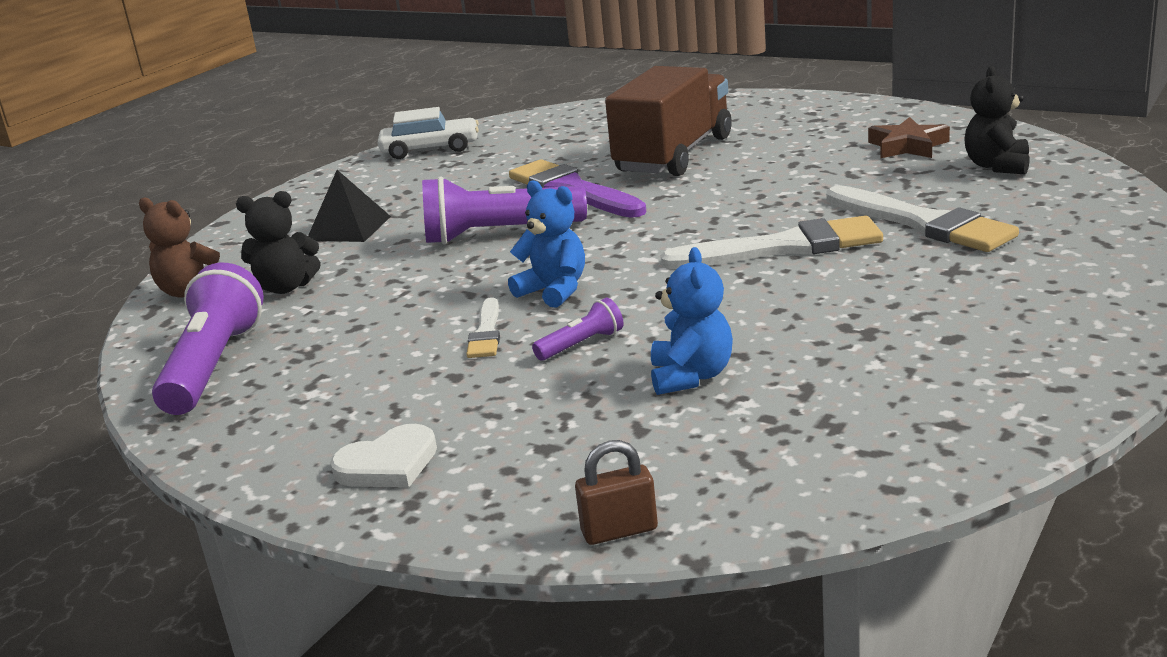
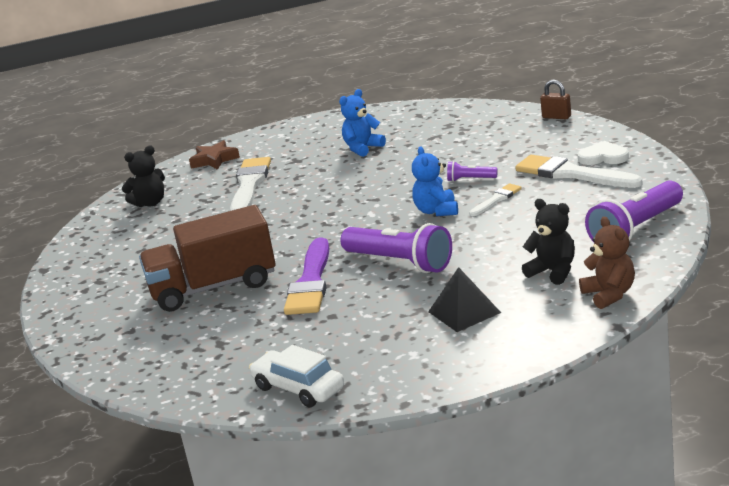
camera: 135 degrees left, 0 degrees up
blue teddy bear [651,247,733,395] -> blue teddy bear moved to [339,89,386,157]
white brush [661,216,883,269] -> white brush moved to [515,155,643,188]
brown star [868,117,950,158] -> brown star moved to [189,140,240,170]

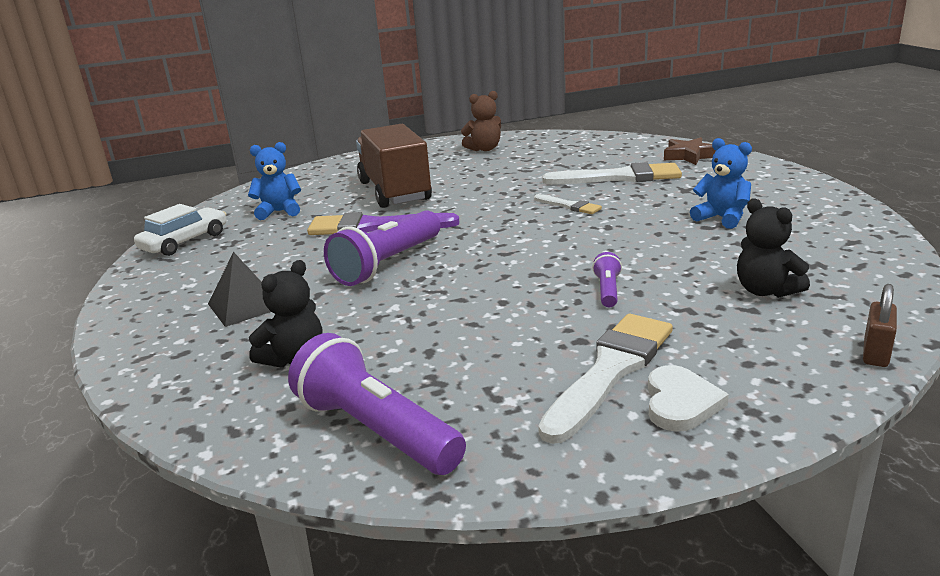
camera: 85 degrees right, 0 degrees up
black teddy bear [122,146,165,207] -> black teddy bear moved to [737,198,810,298]
blue teddy bear [412,146,458,216] -> blue teddy bear moved to [248,142,301,220]
white brush [469,184,522,216] -> white brush moved to [534,194,602,214]
brown teddy bear [579,217,635,309] -> brown teddy bear moved to [461,91,501,151]

